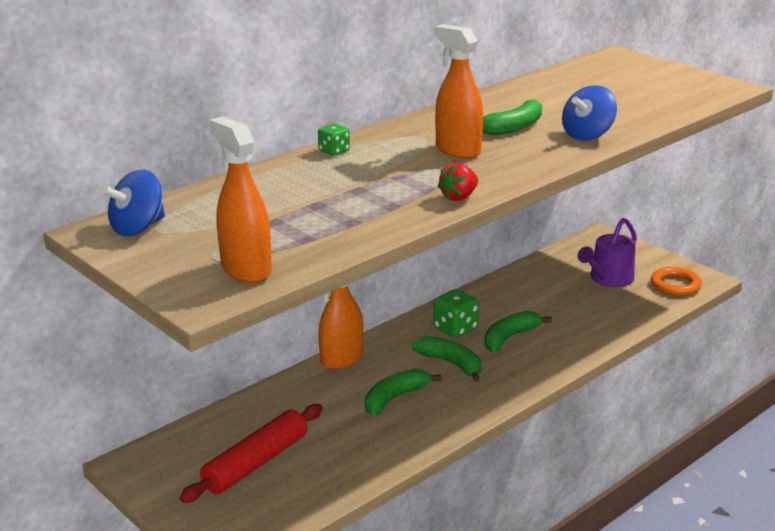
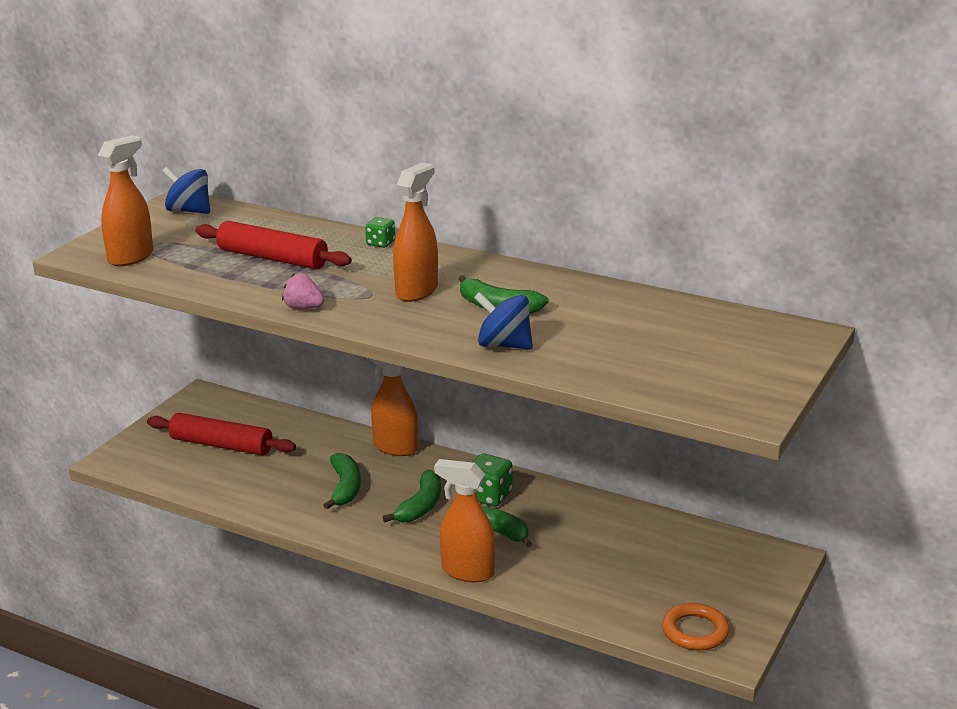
camera: 70 degrees right, 0 degrees up
green banana [365,369,441,415] -> green banana turned 60 degrees clockwise [323,453,361,509]
red strawberry [438,163,478,201] -> pink strawberry [282,273,324,309]
purple watering can [578,218,637,287] -> none
none -> red rolling pin [195,221,352,269]
none -> orange spray bottle [434,459,495,582]

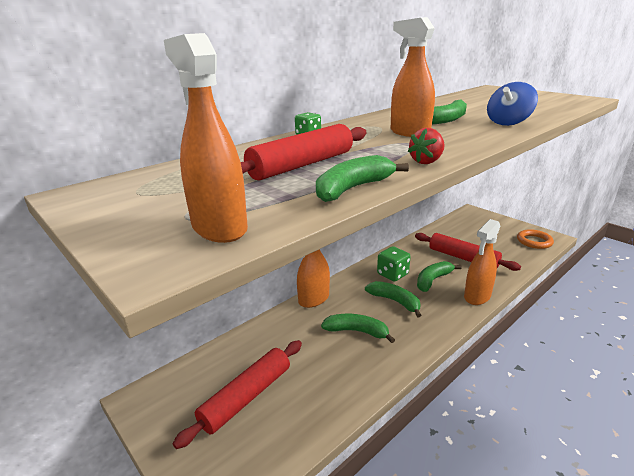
camera: 70 degrees left, 0 degrees up
blue spinning top [162,167,210,214] -> none
pink strawberry [282,273,324,309] -> red strawberry [408,128,444,164]
none -> green banana [316,155,409,202]
none -> red rolling pin [415,233,521,271]

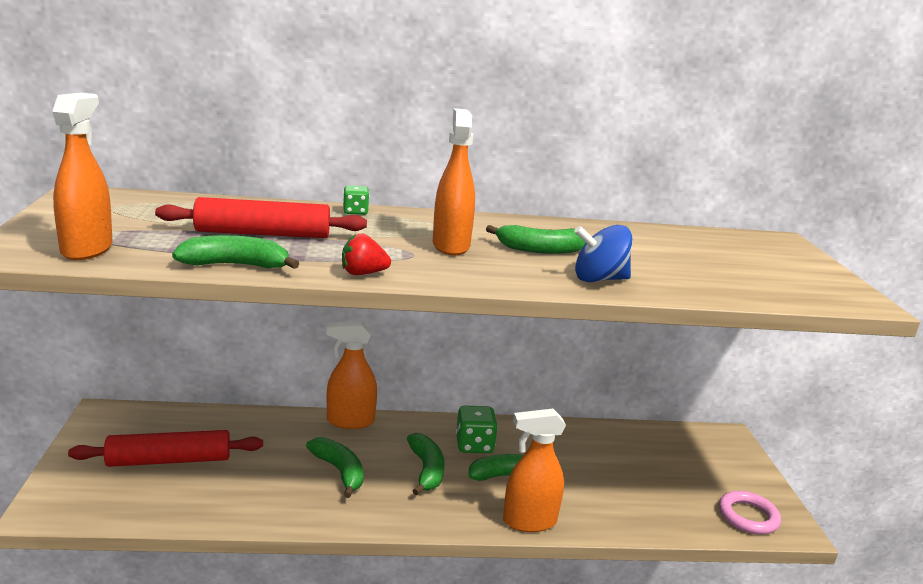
camera: 35 degrees right, 5 degrees down
red rolling pin [415,233,521,271] -> none
orange ring [517,229,554,249] -> pink ring [719,491,781,534]

